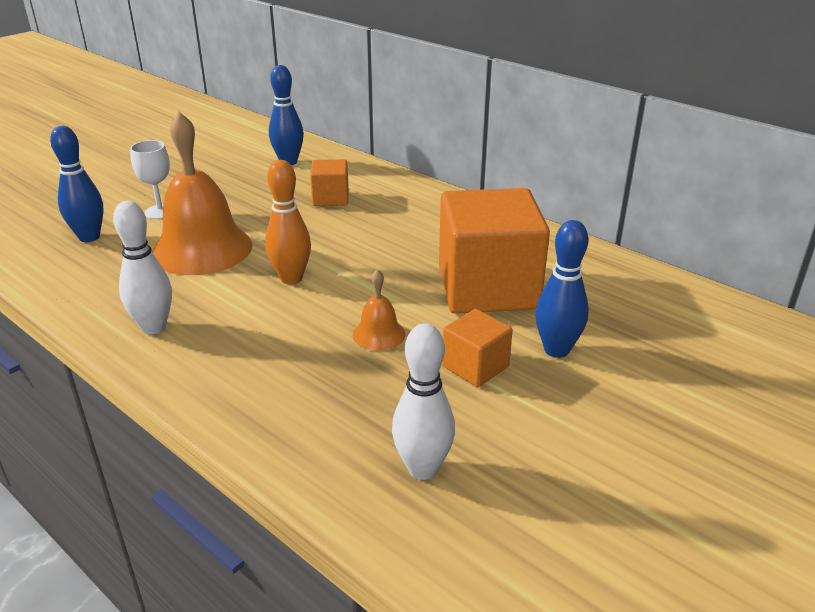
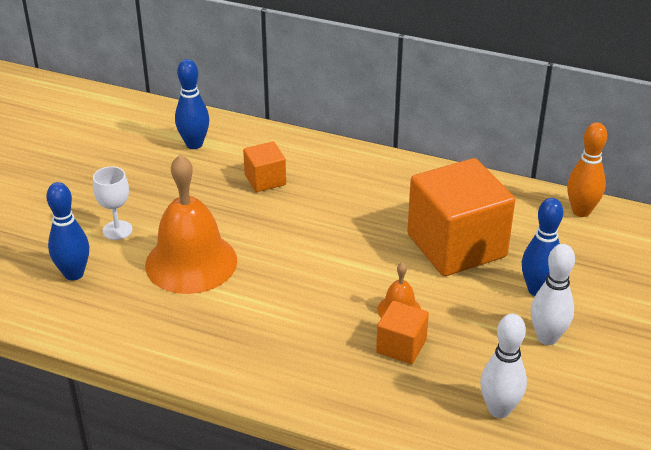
camera: 20 degrees left, 5 degrees up
white bowling pin [113,201,172,334] -> white bowling pin moved to [531,244,575,345]
orange bowling pin [265,160,311,284] -> orange bowling pin moved to [567,122,607,217]
orange cube [442,309,513,387] -> orange cube moved to [376,301,429,364]

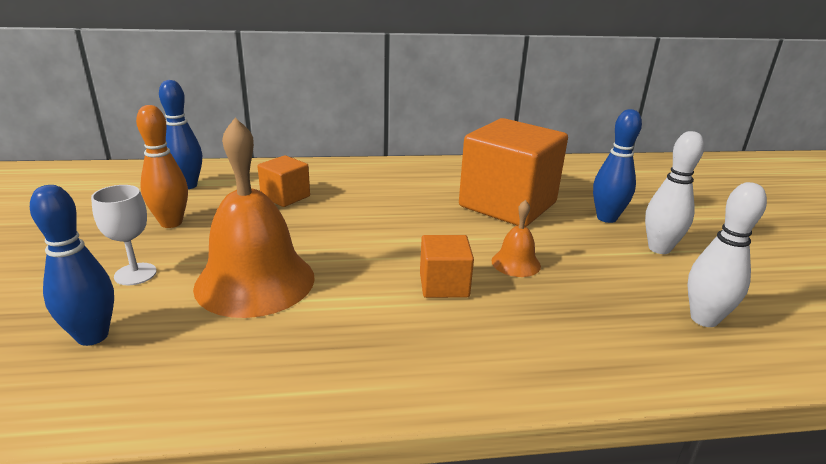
camera: 30 degrees left, 10 degrees down
orange cube [376,301,429,364] -> orange cube moved to [420,235,474,298]
orange bowling pin [567,122,607,217] -> orange bowling pin moved to [136,105,188,228]

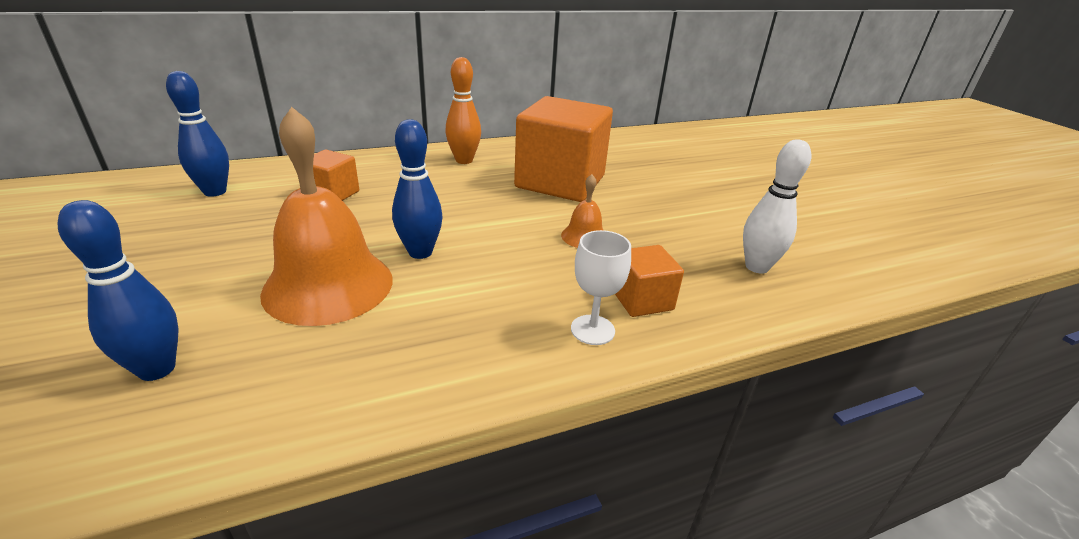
camera: 15 degrees left, 5 degrees up
white goblet [91,185,157,285] -> white goblet moved to [571,230,631,345]
orange bowling pin [136,105,188,228] -> orange bowling pin moved to [446,57,481,164]
orange cube [420,235,474,298] -> orange cube moved to [615,245,684,317]
blue bowling pin [593,109,642,223] -> blue bowling pin moved to [392,119,442,259]
white bowling pin [645,131,704,254] -> none

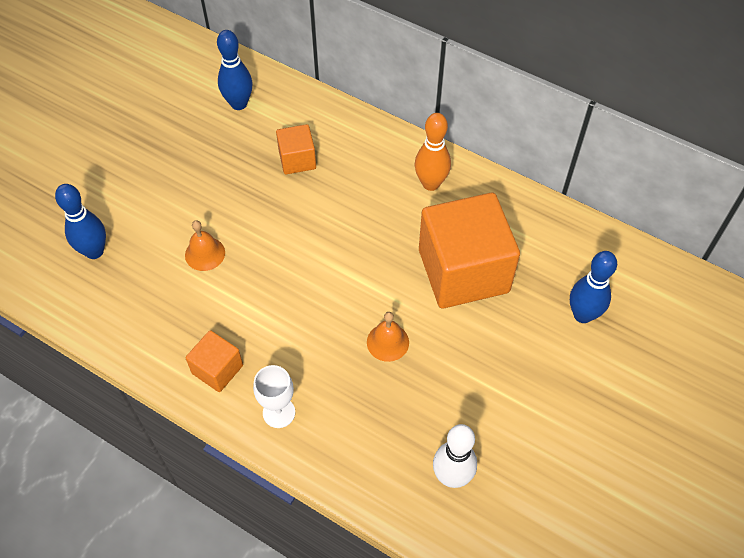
camera: 55 degrees right, 25 degrees up
orange bell [260,107,393,326] -> orange bell [185,220,225,271], size x0.45
blue bowling pin [392,119,442,259] -> blue bowling pin moved to [570,251,617,323]
orange cube [615,245,684,317] -> orange cube moved to [186,330,243,392]

